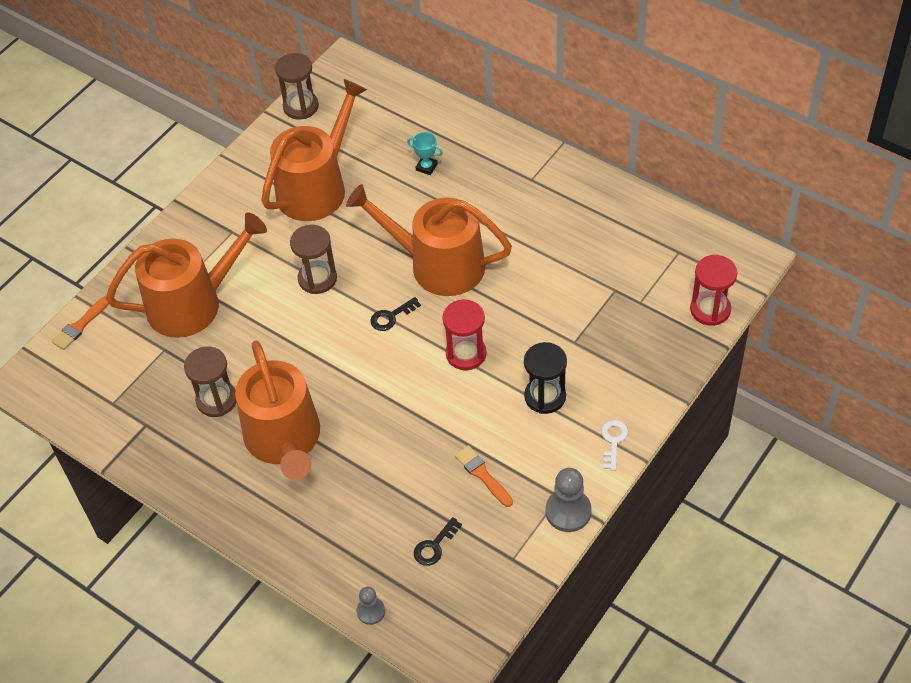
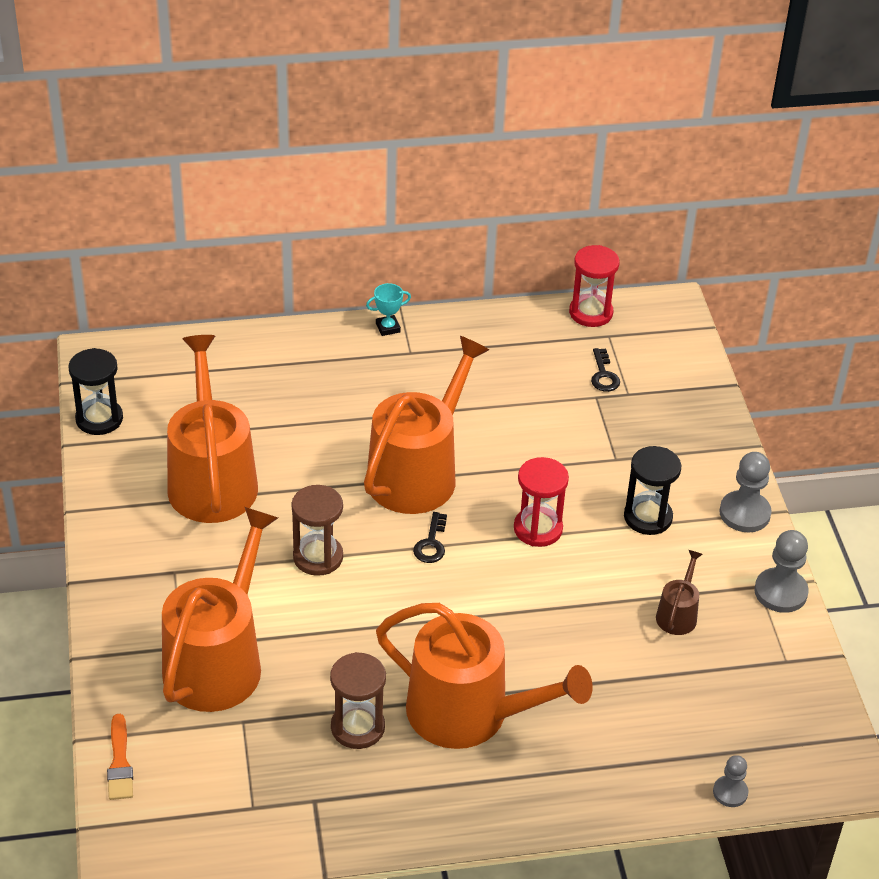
camera: 50 degrees left, 10 degrees down
brown hourglass [275,53,319,119] -> black hourglass [68,348,123,435]
orange watering can [346,184,512,296] -> orange watering can turned 150 degrees clockwise [364,336,489,514]
turquoise trophy [407,132,443,175] -> turquoise trophy moved to [366,283,411,336]
black key [414,517,462,566] -> black key moved to [591,348,620,392]
orange brush [455,445,513,507] -> brown watering can [656,550,703,635]
white key [601,420,628,471] -> grey pawn [719,452,772,532]
red hourglass [690,255,737,326] -> red hourglass moved to [569,245,620,327]

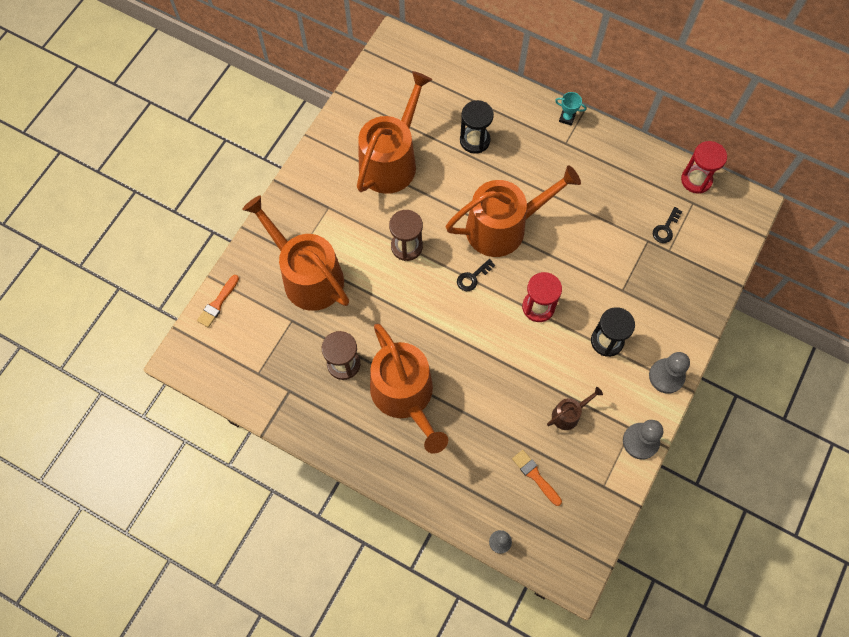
camera: 40 degrees right, 25 degrees up
black hourglass [68,348,123,435] -> black hourglass moved to [460,100,494,154]
orange watering can [162,507,278,712] -> orange watering can turned 105 degrees counterclockwise [242,195,349,311]
none -> orange brush [512,450,562,506]

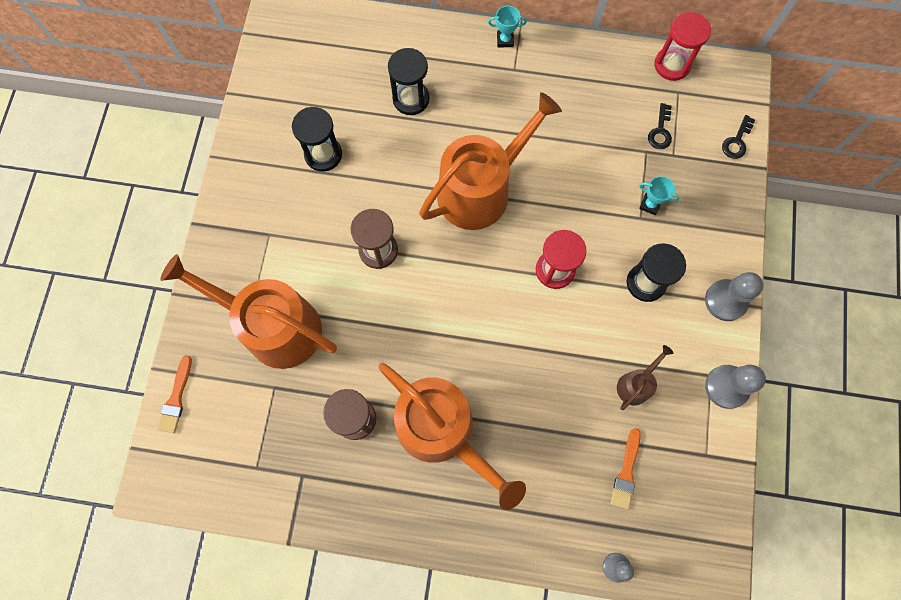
camera: 20 degrees left, 5 degrees up
orange watering can [357,71,432,194] -> black hourglass [292,107,342,172]
black key [457,259,495,291] -> black key moved to [722,115,755,159]
orange brush [512,450,562,506] -> orange brush turned 105 degrees counterclockwise [611,428,641,509]
none -> turquoise trophy [639,176,679,215]

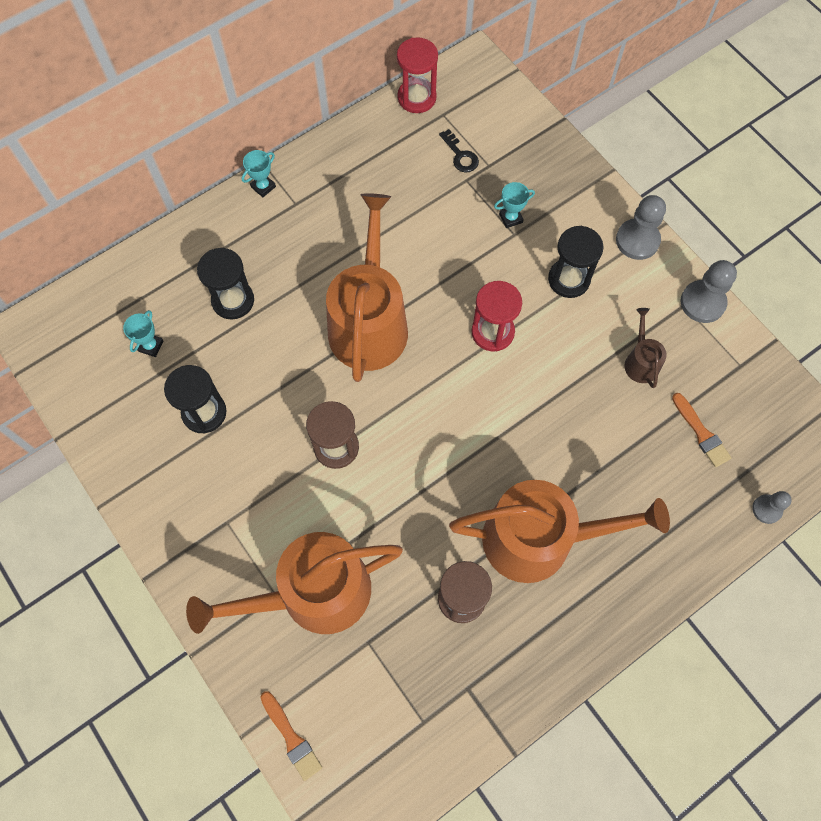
camera: 45 degrees left, 5 degrees down
black key [722,115,755,159] -> none
none -> turquoise trophy [123,310,164,357]

